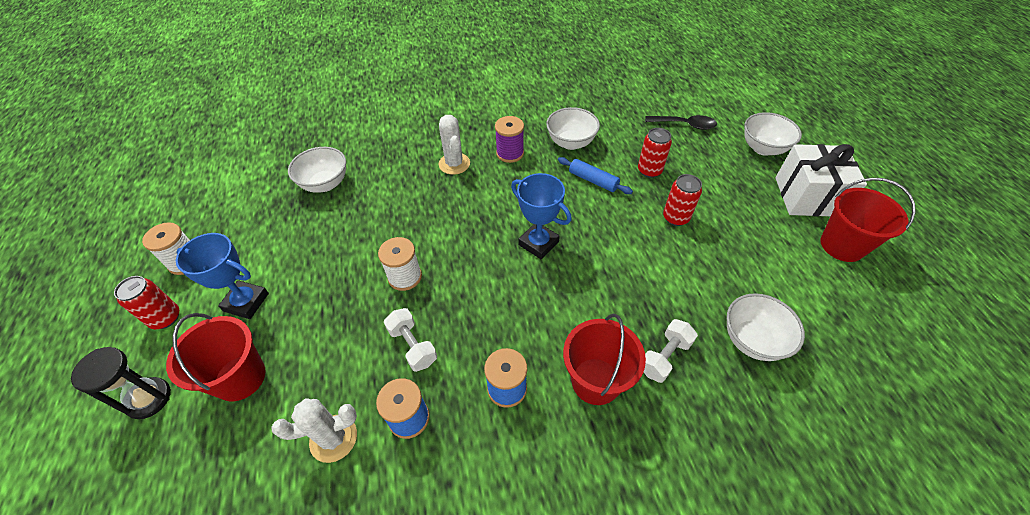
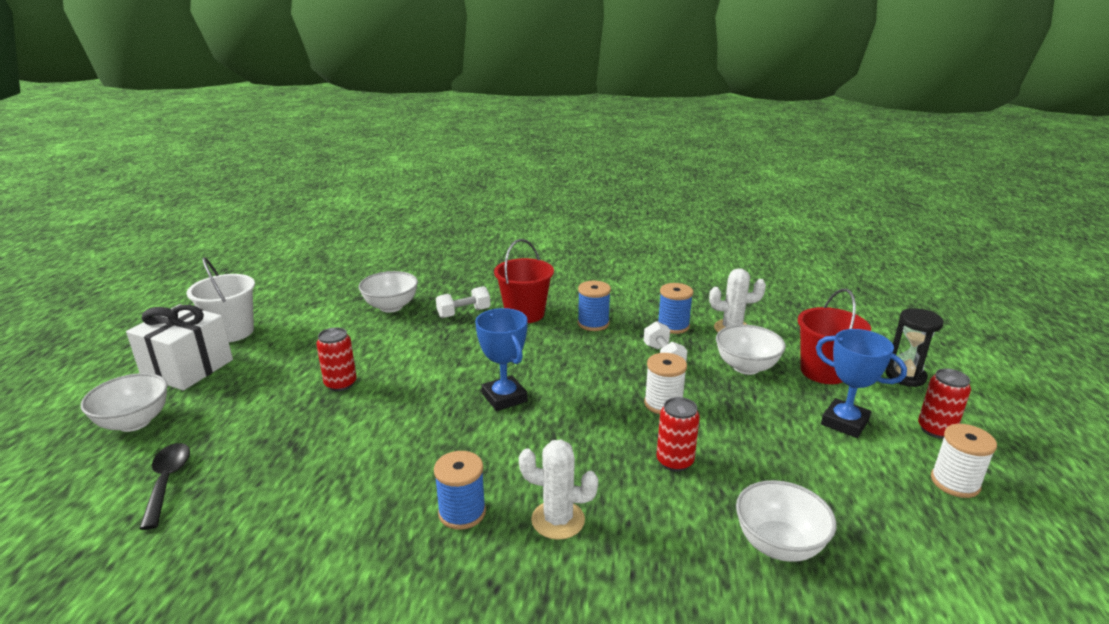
camera: 160 degrees left, 25 degrees down
white cactus [439,115,470,175] -> white cactus turned 75 degrees counterclockwise [519,440,598,540]
purple spool [495,116,524,163] -> blue spool [434,451,486,530]
white bowl [546,107,600,150] -> white bowl moved to [716,324,786,375]
blue rolling pin [558,157,633,194] -> none
red can [638,128,672,178] -> red can moved to [657,397,700,472]
black spoon [645,115,717,130] -> black spoon turned 45 degrees clockwise [139,443,190,530]
red bucket [820,178,916,262] -> white bucket [187,257,255,342]

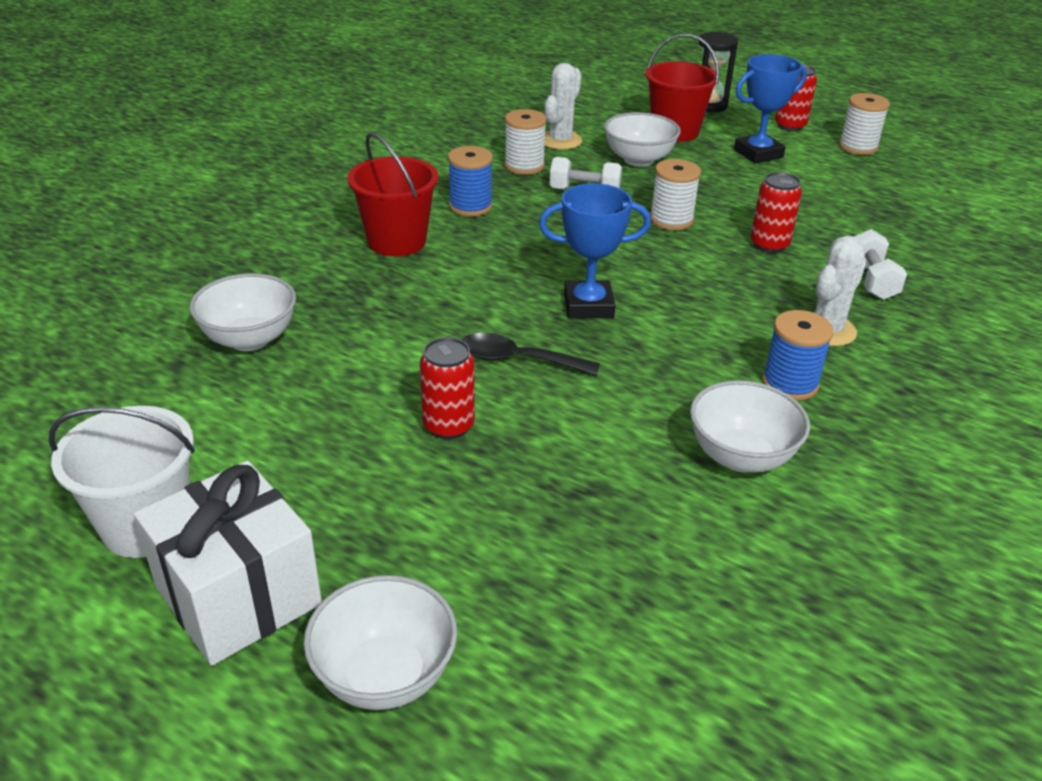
camera: 65 degrees left, 10 degrees up
black spoon [139,443,190,530] -> black spoon moved to [461,333,600,376]
white dumbbell [436,286,490,318] -> white dumbbell moved to [854,229,907,300]
blue spool [658,283,693,334] -> white spool [504,109,547,175]
white bowl [736,480,836,562] -> white bowl moved to [690,380,810,473]

